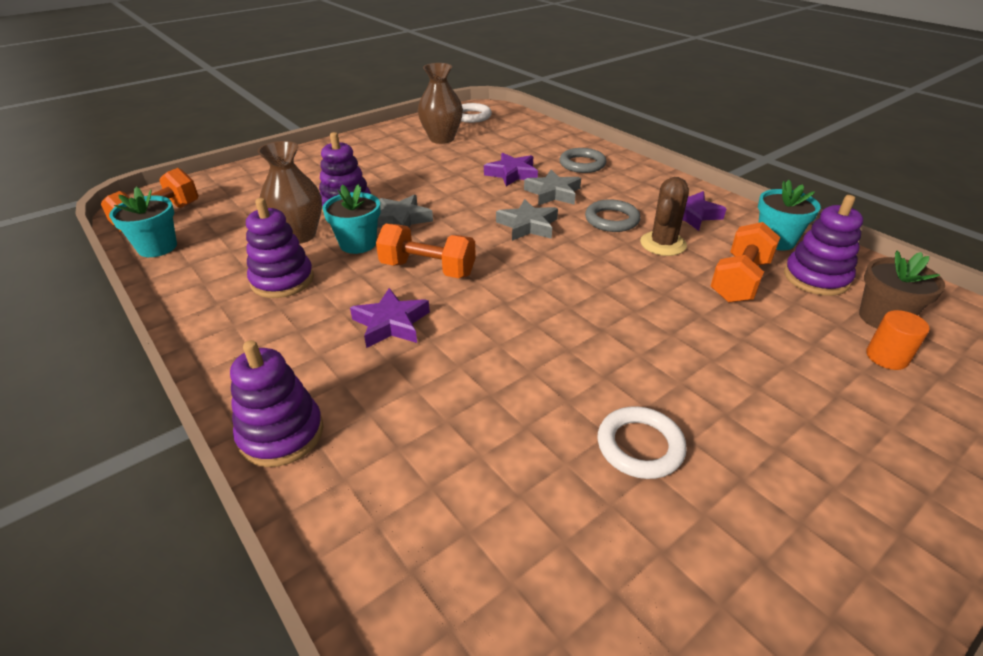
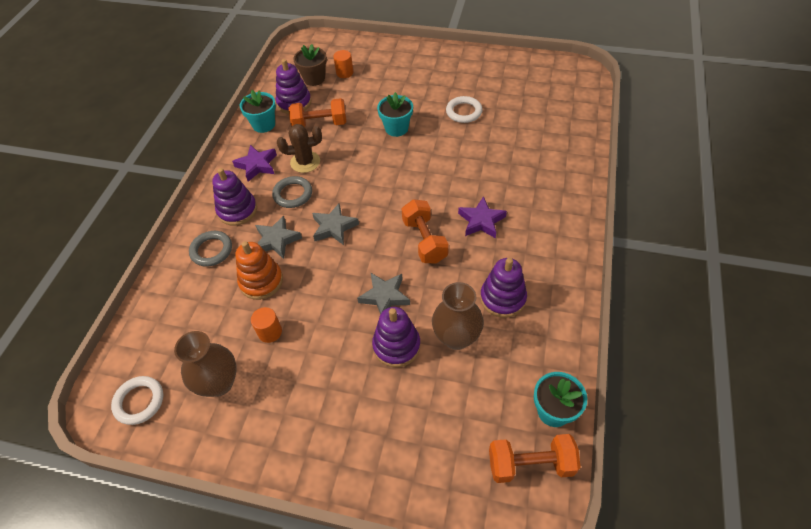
camera: 125 degrees left, 15 degrees up
purple stacking toy [230,340,323,467] -> purple stacking toy moved to [212,168,257,226]
turquoise flower pot [322,184,381,254] -> turquoise flower pot moved to [377,92,413,137]
purple star [484,153,538,187] -> orange stacking toy [236,241,283,300]
none -> orange cylinder [251,307,282,343]

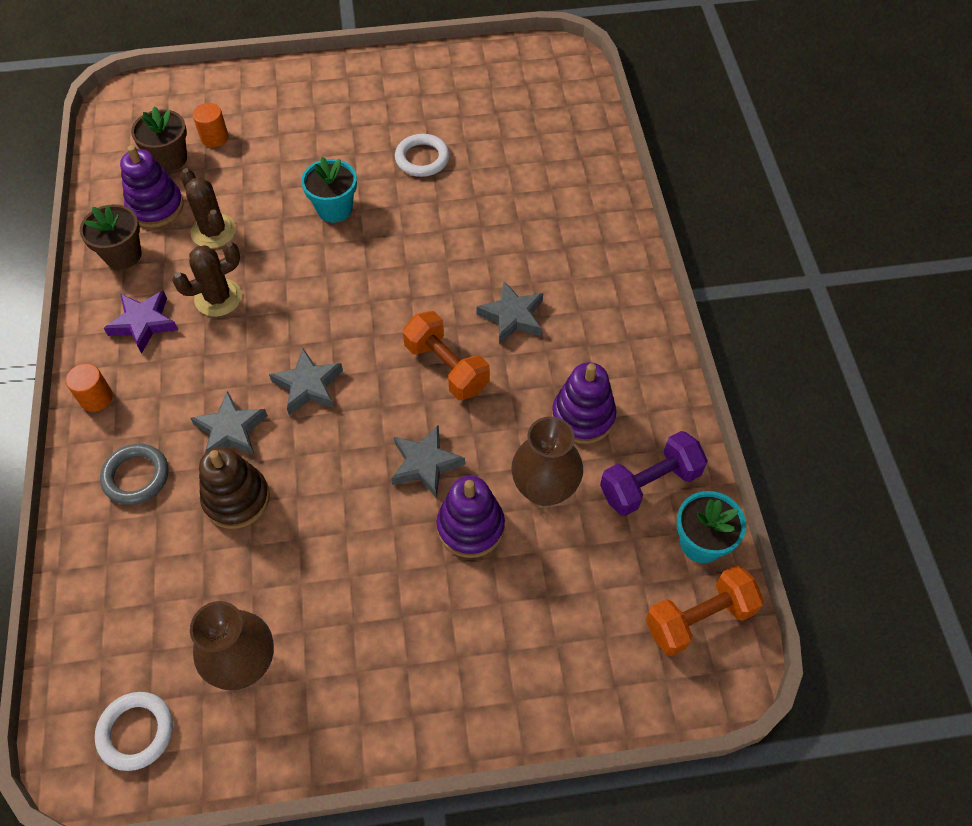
camera: 25 degrees left, 5 degrees up
purple stacking toy [212,168,257,226] -> none
orange stacking toy [236,241,283,300] -> brown stacking toy [199,447,270,529]
turquoise flower pot [240,90,276,133] -> brown flower pot [80,204,142,269]
orange cylinder [251,307,282,343] -> orange cylinder moved to [66,364,113,412]
grey ring [272,176,312,208] -> none
orange dumbbell [289,98,347,127] -> brown cactus [180,168,236,248]
purple star [458,196,507,238] -> grey star [476,281,543,344]
none -> purple dumbbell [600,431,708,516]

